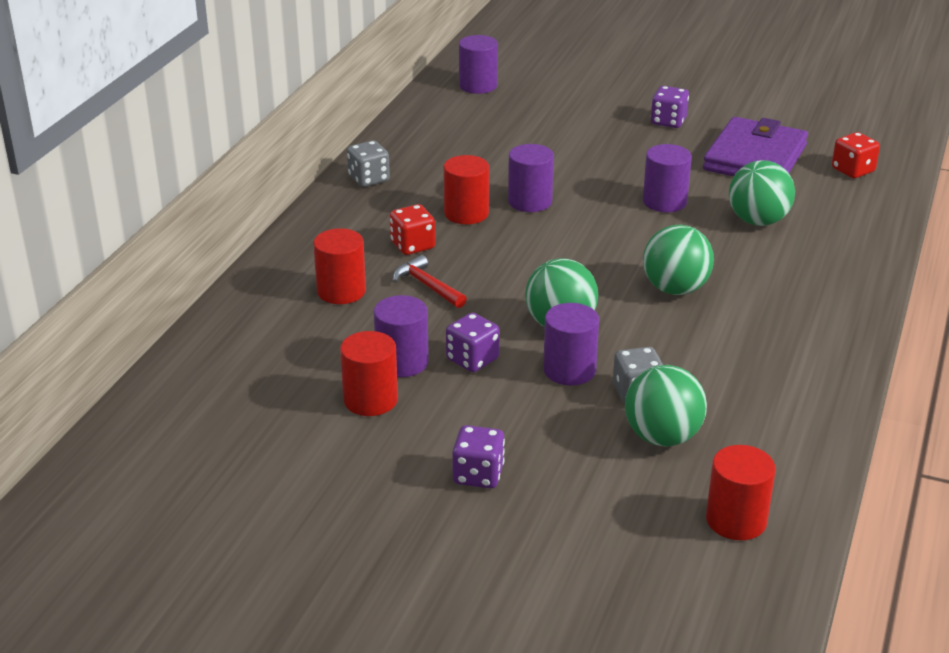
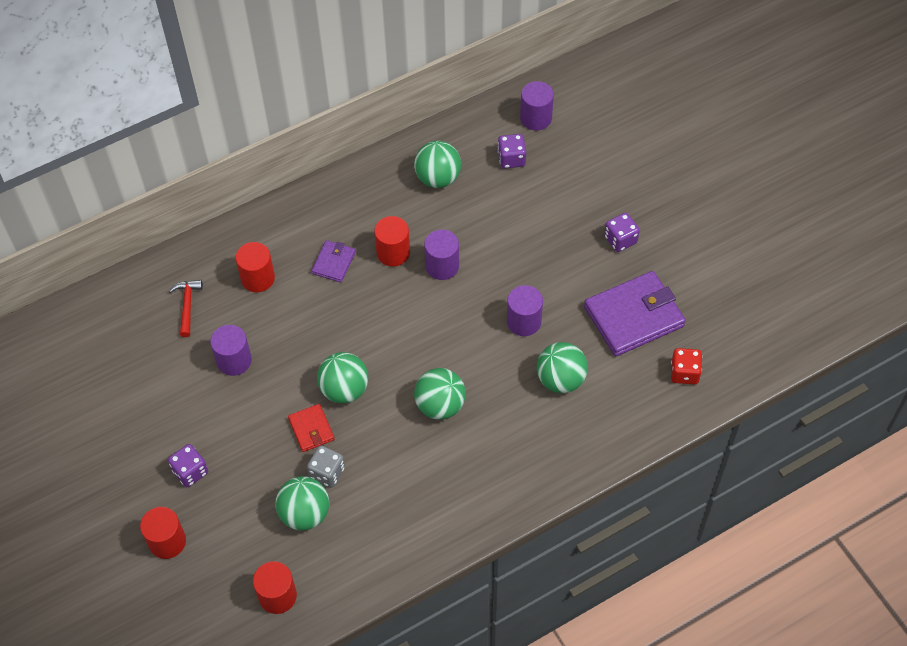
camera: 40 degrees right, 25 degrees up
red cylinder [340,331,398,416] -> red cylinder moved to [140,507,186,559]
grey dice [347,140,390,187] -> none
red dice [390,204,435,255] -> purple wallet [311,240,356,282]
red hammer [393,255,467,308] -> red hammer moved to [169,280,203,337]
purple dice [446,313,500,372] -> purple dice moved to [498,134,526,169]
purple cylinder [543,303,599,385] -> red wallet [288,404,335,452]
none -> green ball [414,141,461,188]

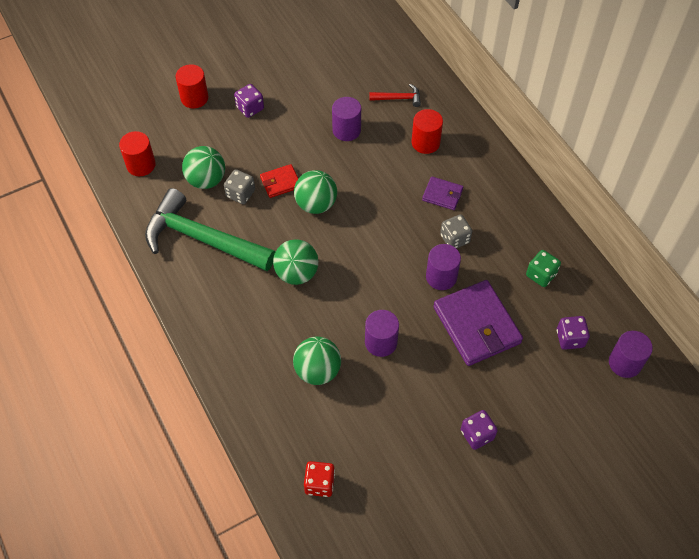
camera: 90 degrees right, 0 degrees up
red cylinder [374,216,410,267] -> grey dice [440,214,472,248]
green ball [414,141,461,188] -> green dice [526,250,561,287]
purple wallet [584,271,686,356] -> purple wallet moved to [433,280,523,366]
none -> green hammer [145,188,275,271]

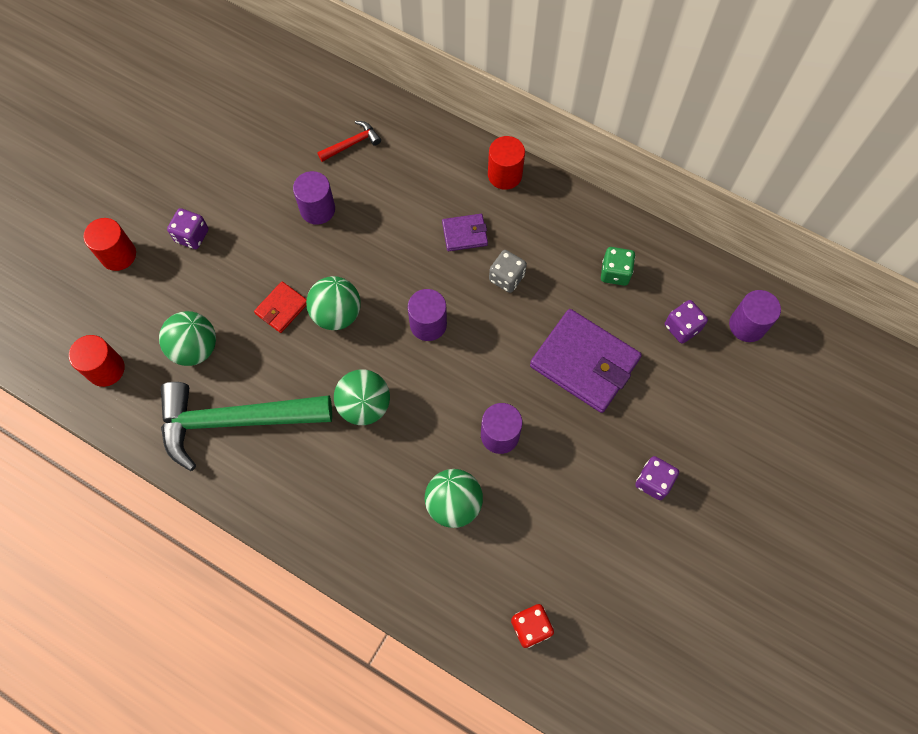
camera: 30 degrees left, 10 degrees up
grey dice [224,169,255,204] -> none
red cylinder [412,109,443,154] -> red cylinder moved to [488,136,525,190]
purple cylinder [426,244,461,290] -> purple cylinder moved to [408,289,447,341]

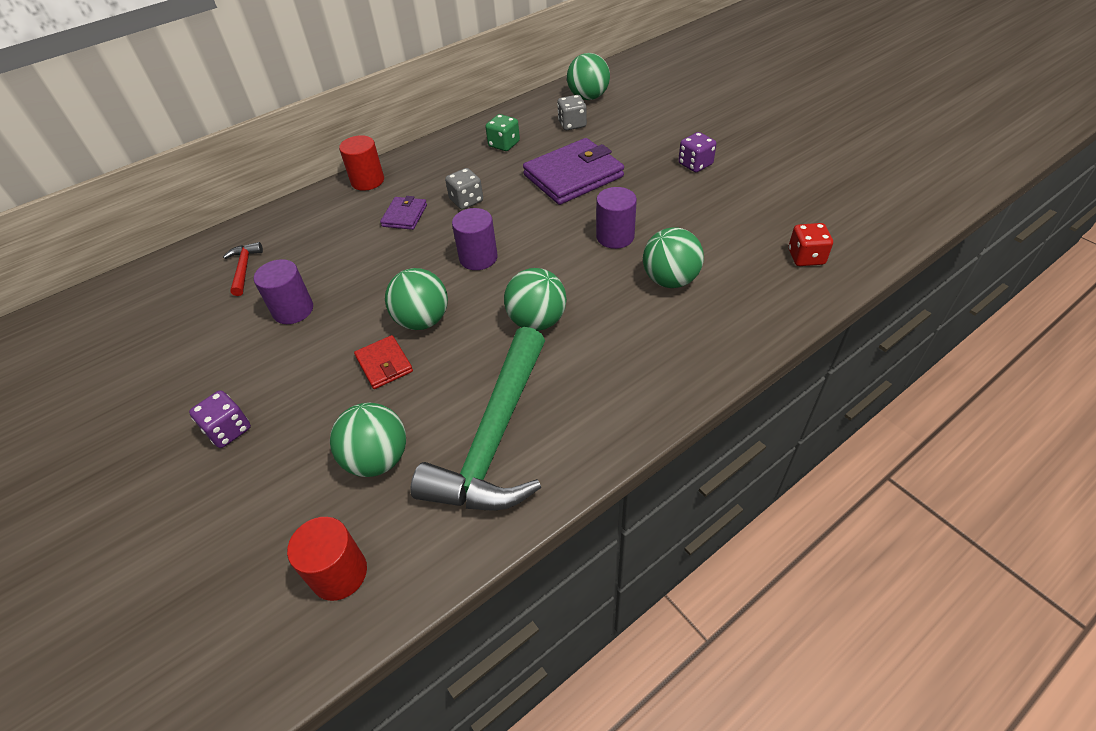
camera: 65 degrees left, 20 degrees down
red cylinder [84,218,136,271] -> none
purple dice [665,300,708,344] -> grey dice [557,95,587,130]
purple cylinder [729,290,781,342] -> green ball [567,53,610,100]

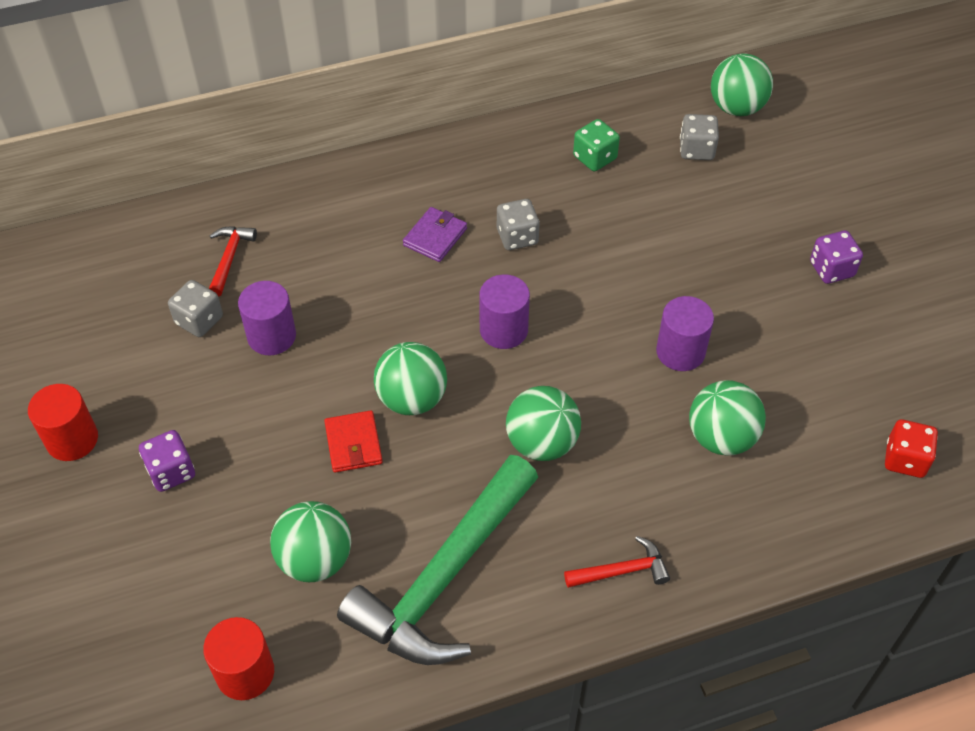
camera: 15 degrees right, 5 degrees up
red cylinder [339,135,384,191] -> red cylinder moved to [28,384,98,461]
purple wallet [523,138,624,205] -> none
none -> grey dice [168,280,223,337]
none -> red hammer [564,536,670,588]

